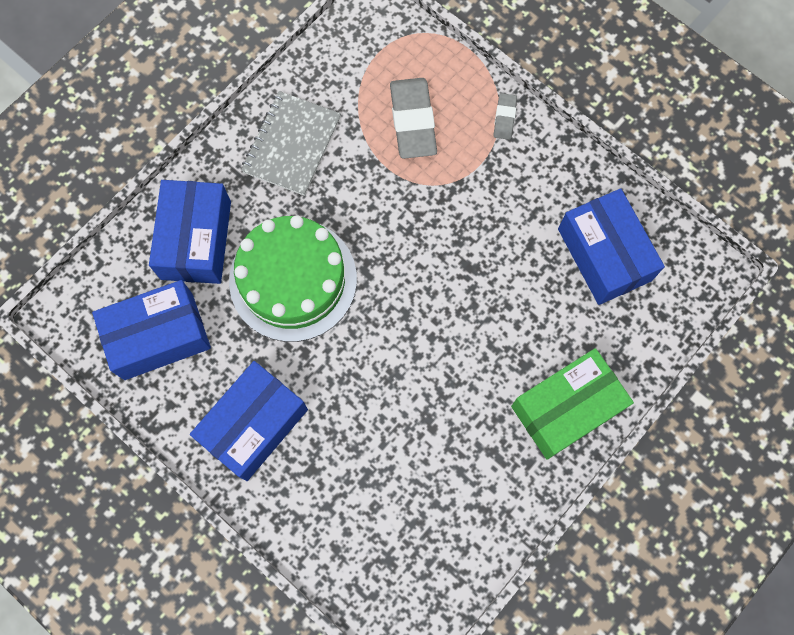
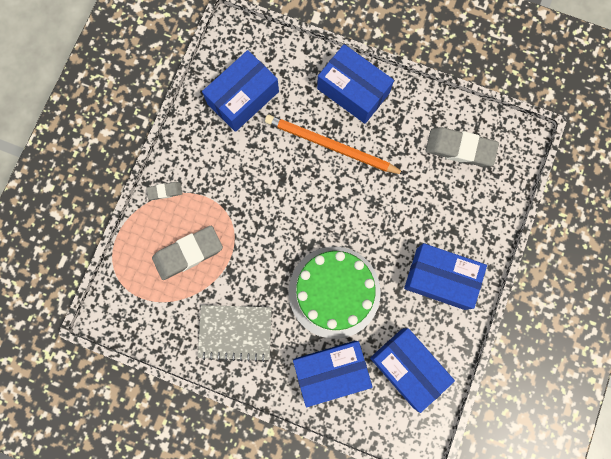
camera: 110 degrees left, 5 degrees up
green box [511,348,634,460] -> blue box [317,44,394,124]
none -> orange pencil [265,115,405,174]
none -> grey eraser [426,127,499,167]

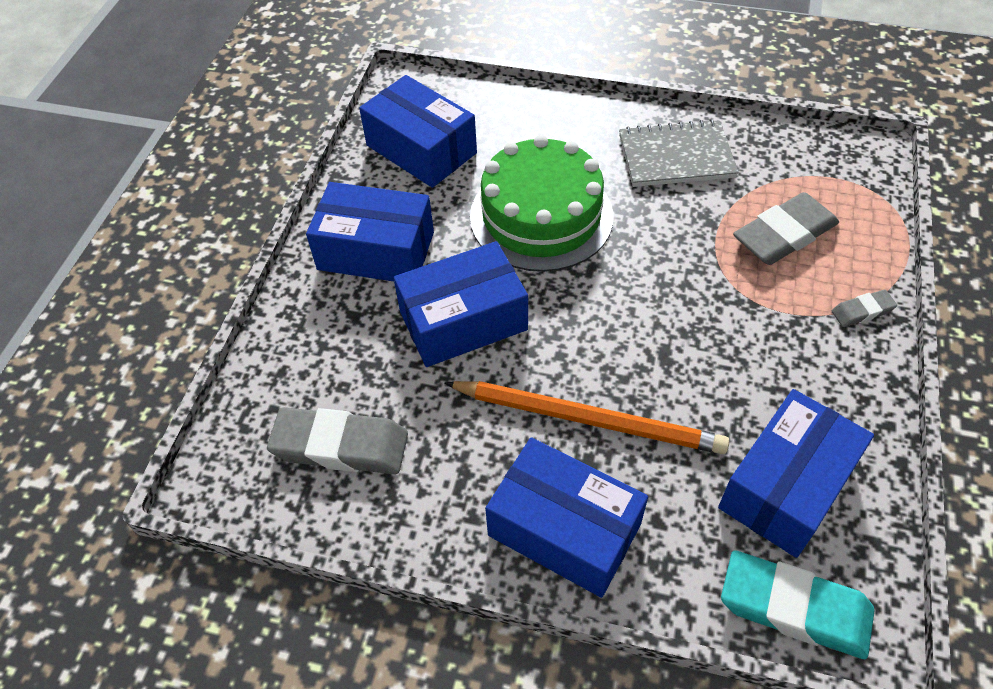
camera: 175 degrees right, 25 degrees down
blue box [293,341,373,407] -> blue box moved to [393,241,528,367]
none -> turquoise eraser [721,551,875,659]

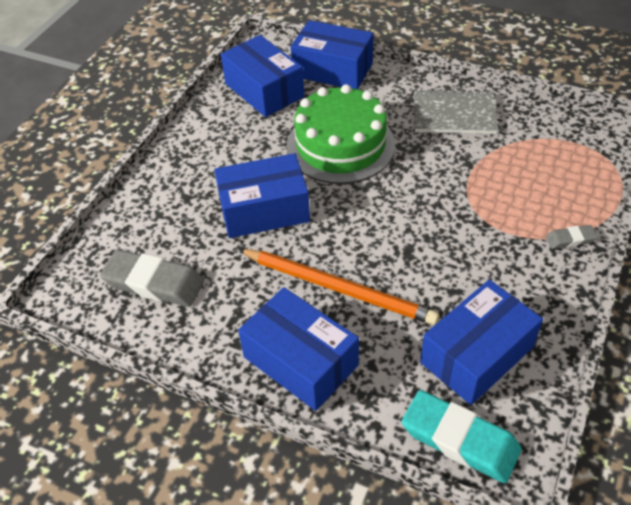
camera: 10 degrees right, 5 degrees down
blue box [306,182,434,281] -> blue box moved to [291,20,374,89]
grey eraser [733,192,839,265] -> none

